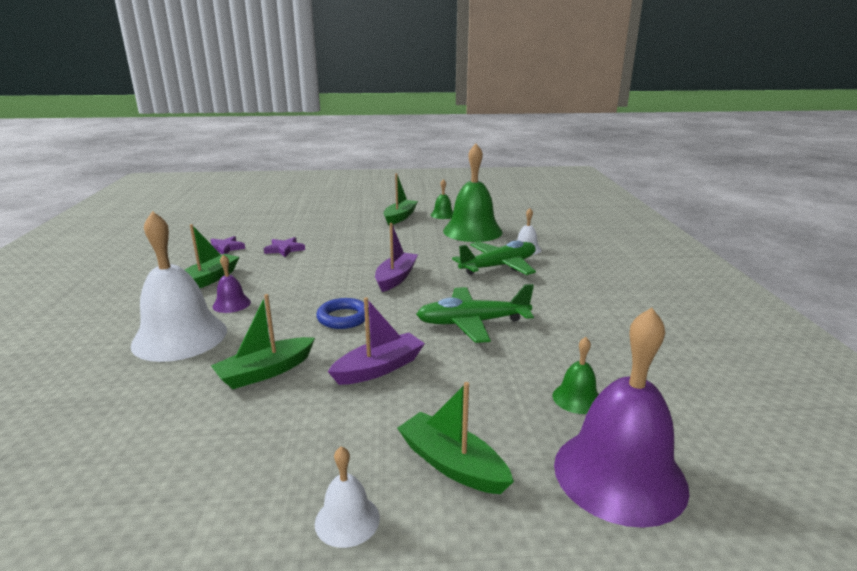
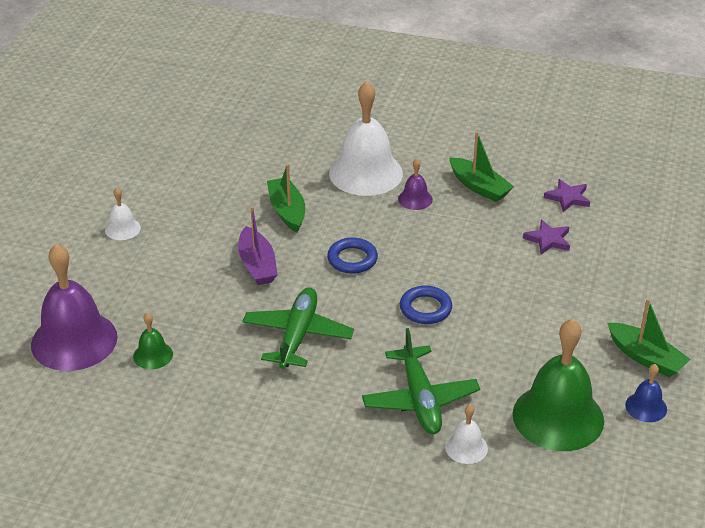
camera: 110 degrees right, 15 degrees up
purple boat [375,223,418,292] -> blue ring [400,285,452,324]
green boat [397,382,514,494] -> none
green bell [431,179,453,219] -> blue bell [625,364,667,422]

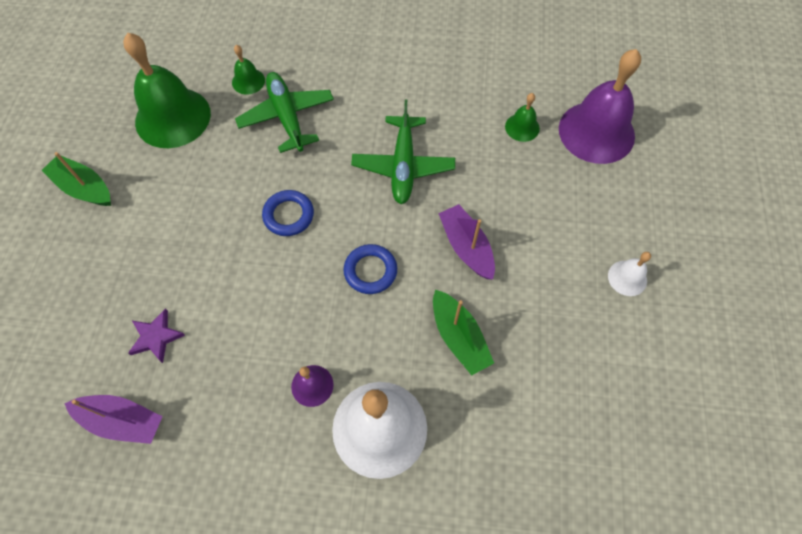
camera: 170 degrees right, 25 degrees up
white bell [445,404,488,464] -> green bell [232,45,265,94]
green boat [449,132,514,202] -> none
purple star [544,179,590,212] -> purple boat [64,395,163,444]
blue bell [625,364,667,422] -> none

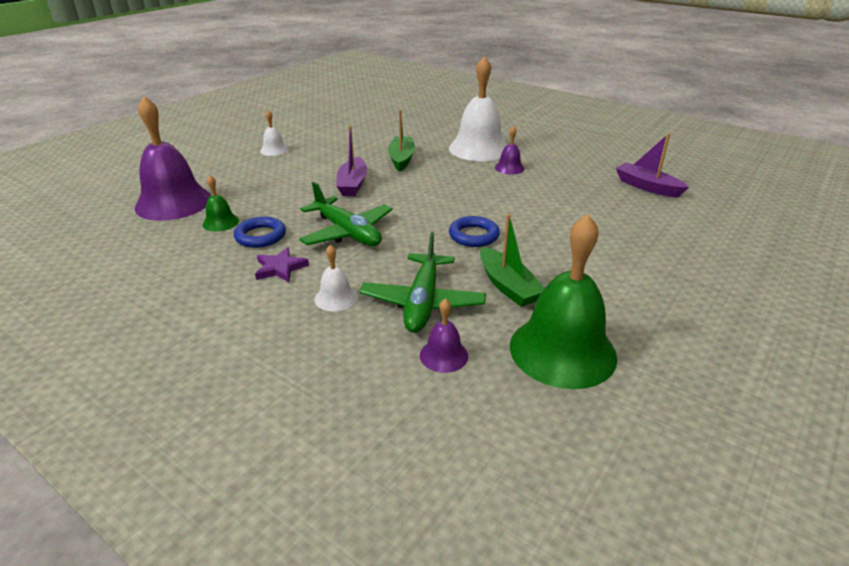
camera: 150 degrees left, 30 degrees down
green boat [41,152,111,206] -> green boat moved to [480,214,545,307]
purple star [128,309,185,363] -> purple star moved to [255,247,309,282]
green bell [232,45,265,94] -> purple bell [420,298,468,373]
blue ring [344,244,397,294] -> blue ring moved to [234,217,286,248]
green plane [351,99,455,204] -> green plane turned 105 degrees clockwise [299,182,392,246]
none -> white bell [315,245,358,311]

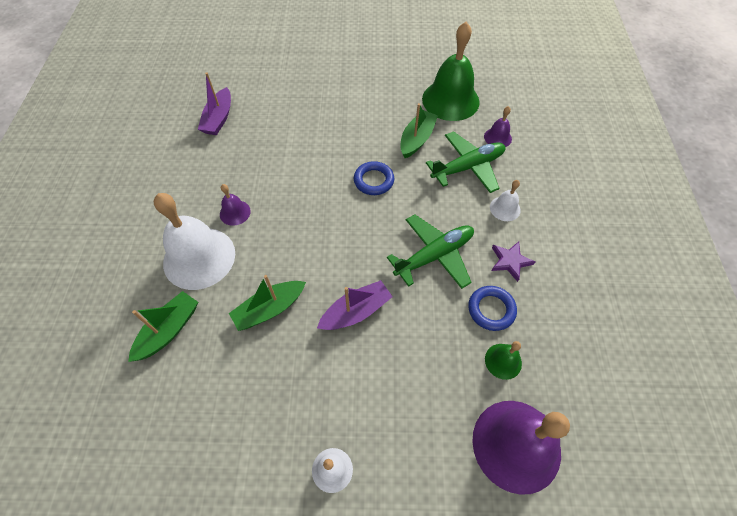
camera: 125 degrees left, 25 degrees up
green plane [299,182,392,246] -> green plane turned 45 degrees clockwise [387,214,474,289]
none -> green boat [128,291,198,362]

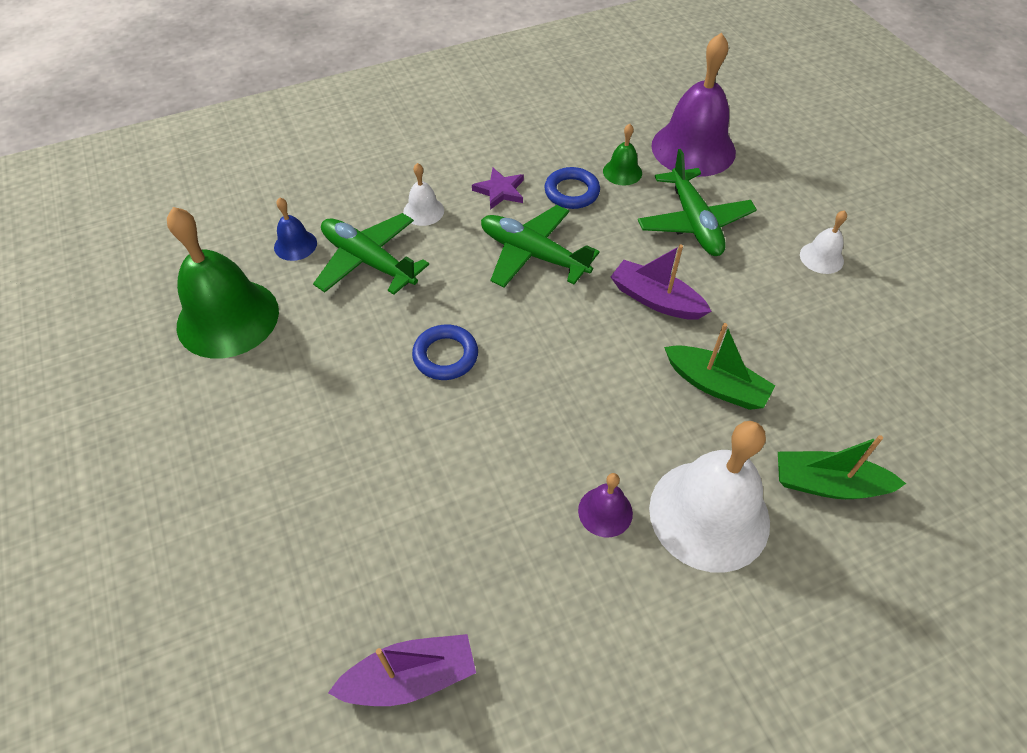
camera: 115 degrees left, 5 degrees down
green boat [400,103,438,158] -> none
purple bell [484,106,512,147] -> blue bell [274,197,317,261]
none -> green plane [638,149,757,256]

